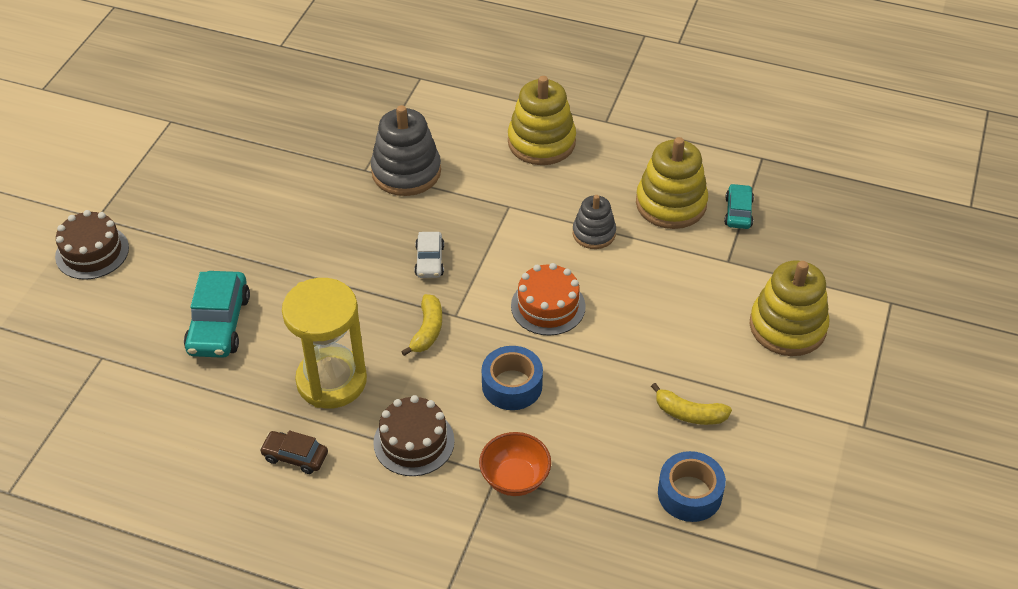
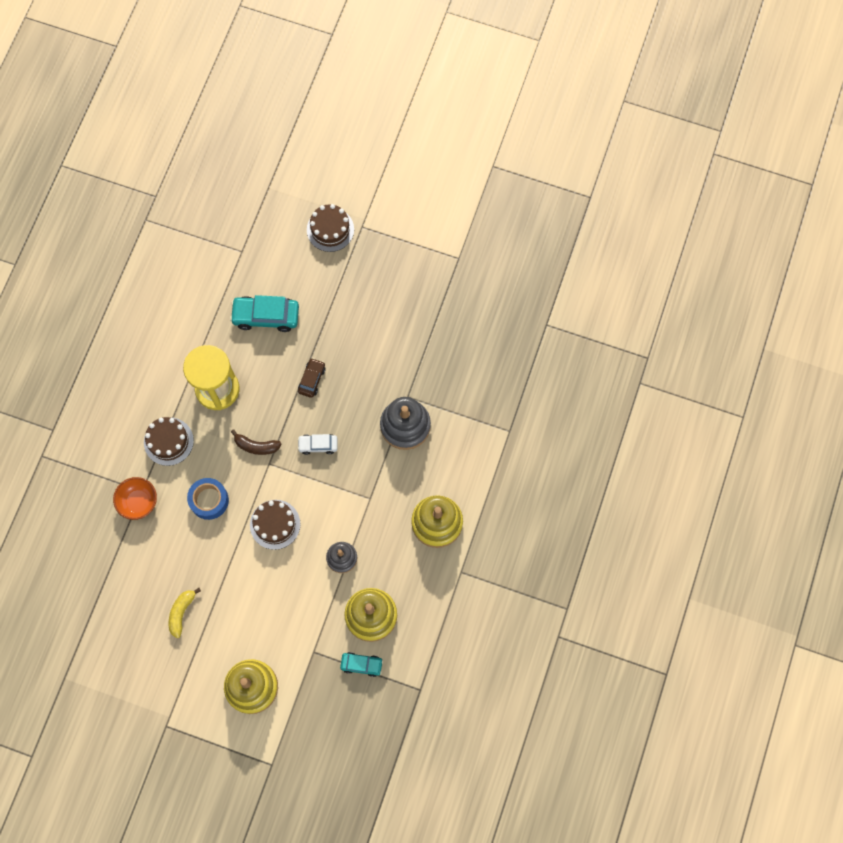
camera: 90 degrees right, 25 degrees up
brown car [260,430,328,474] -> brown car moved to [298,358,326,398]
yellow banana [401,294,442,356] -> brown banana [231,430,282,455]
orange cake [511,263,586,336] -> brown cake [250,500,300,550]
blue tape [658,451,726,522] -> none

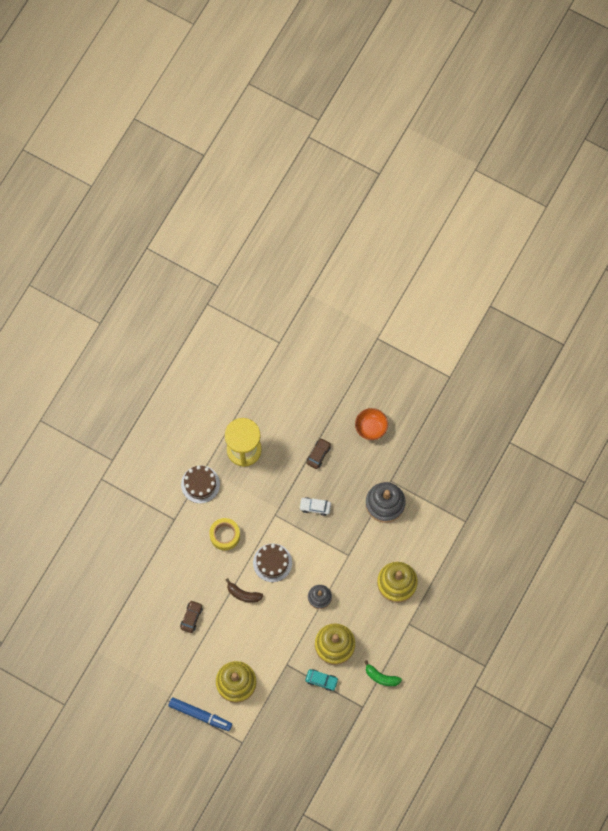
camera: 10 degrees right, 0 degrees up
orange bowl [113,477,157,520] -> orange bowl moved to [355,408,388,440]
yellow banana [169,588,201,638] -> brown car [180,600,203,633]
blue tape [187,478,229,520] -> yellow tape [209,518,240,551]
turquoise car [230,295,299,332] -> none
brown banana [231,430,282,455] -> brown banana moved to [226,578,263,603]
brown cake [307,204,354,252] -> none
none -> blue marker [169,697,232,731]
none -> green banana [364,660,402,686]

